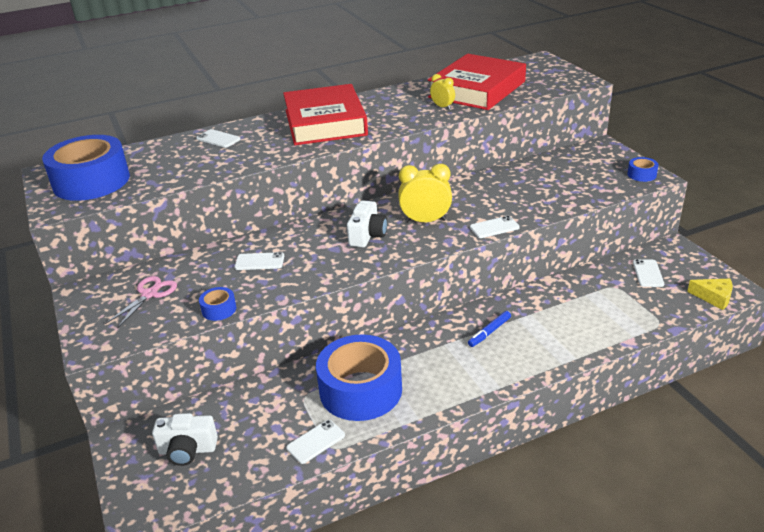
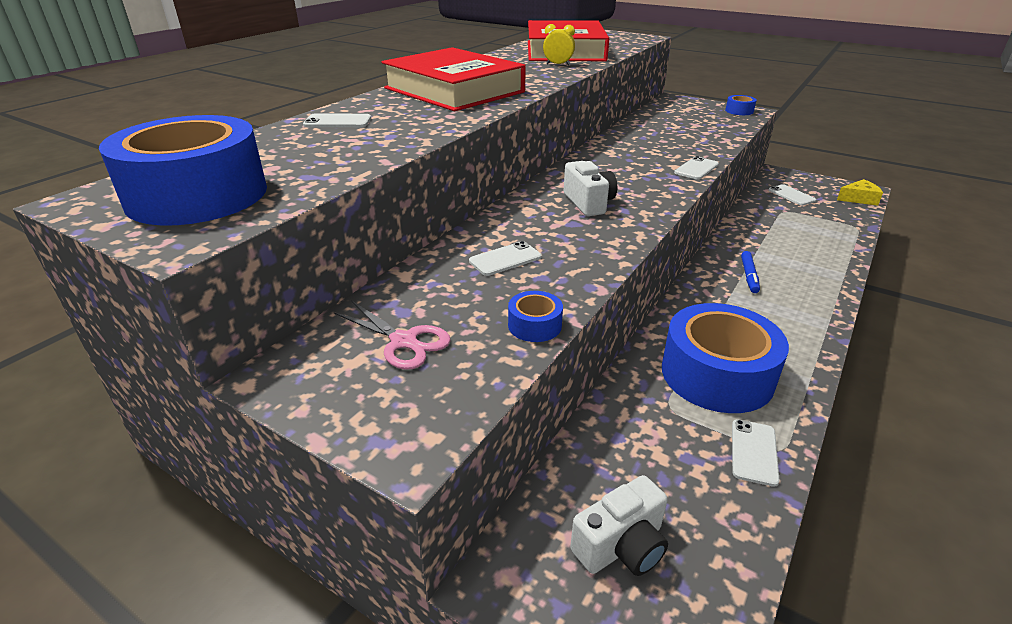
camera: 35 degrees left, 0 degrees up
pink scissors [105,276,177,329] -> pink scissors turned 135 degrees clockwise [334,301,451,370]
yellow clock [398,163,452,223] -> none

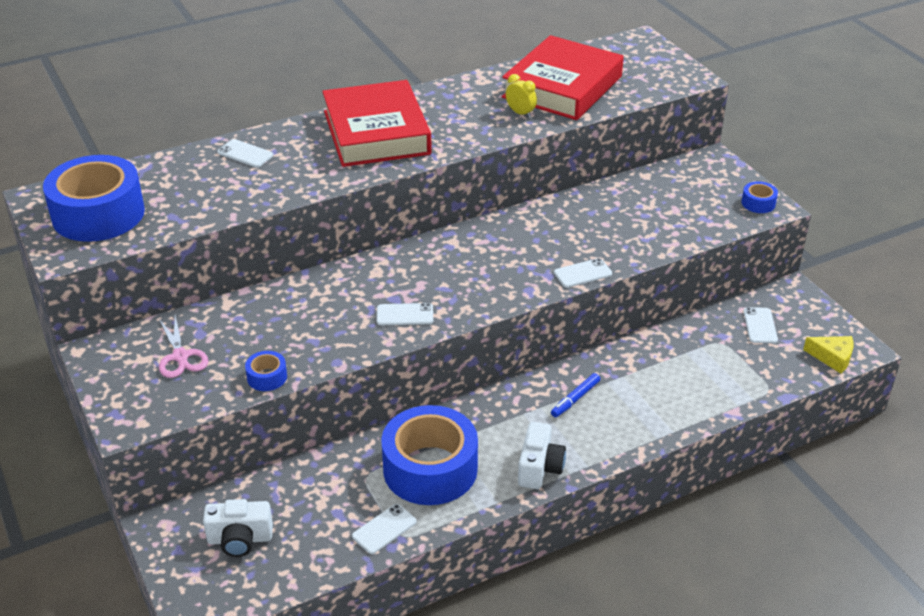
camera: 30 degrees right, 5 degrees up
white phone [469,241,542,276] -> white phone moved to [377,303,433,325]
white camera [564,161,617,216] -> white camera moved to [518,422,566,489]

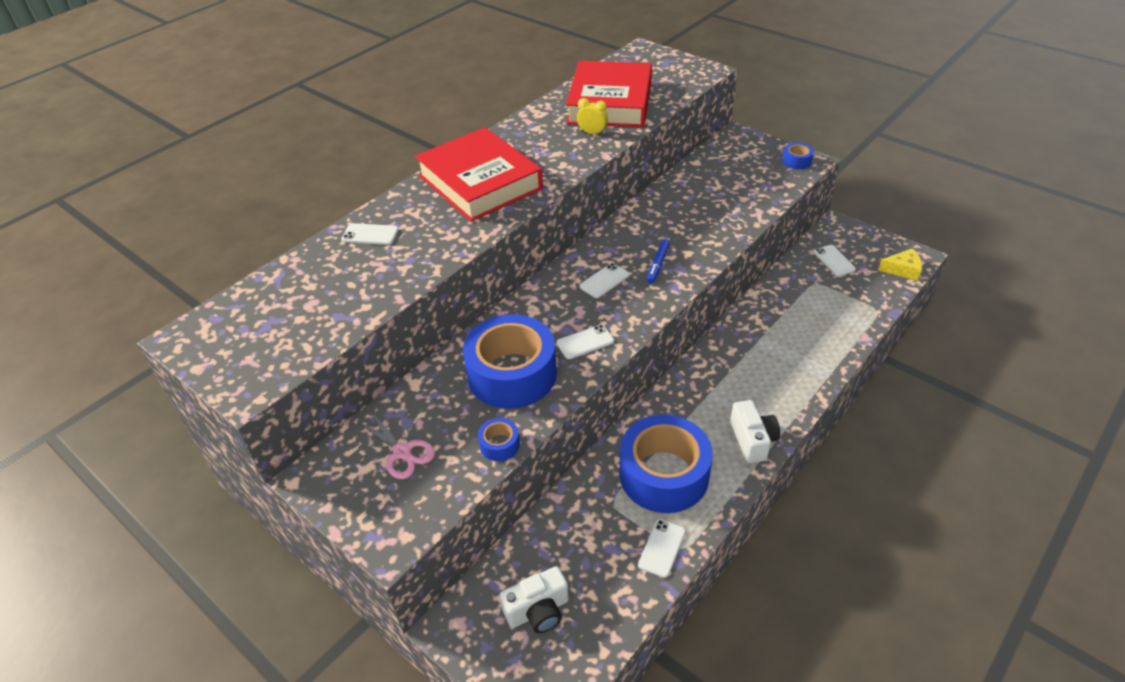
camera: 20 degrees left, 5 degrees up
blue tape [43,155,145,242] -> blue tape moved to [463,315,557,409]
blue marker [551,373,600,417] -> blue marker moved to [647,239,670,284]
white phone [554,258,612,288] -> white phone moved to [579,263,630,298]

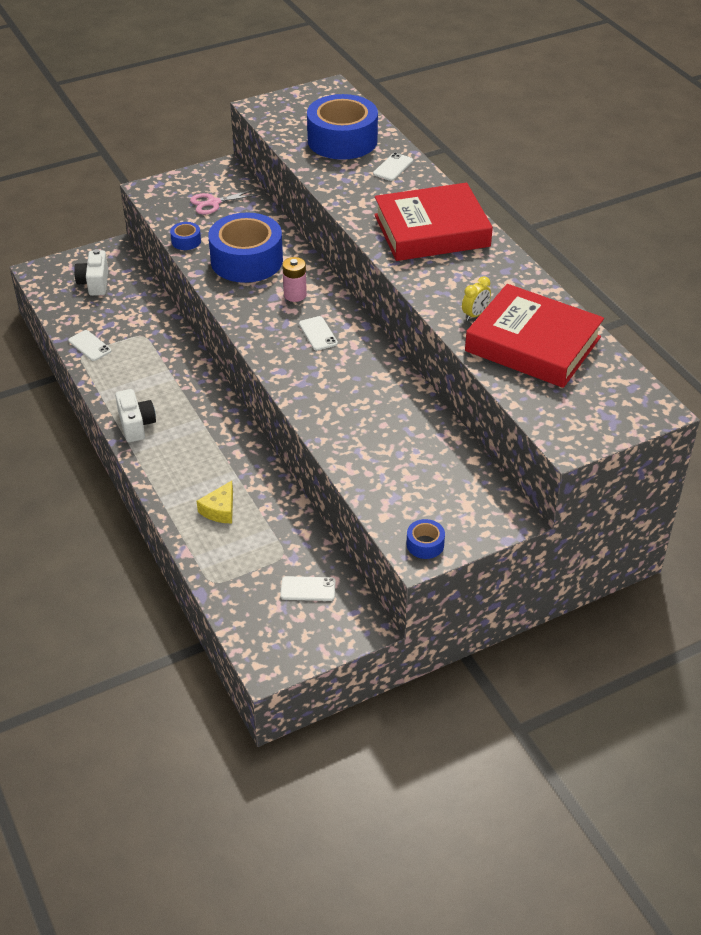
camera: 110 degrees right, 0 degrees up
white phone [556,325,614,359] -> none
blue tape [620,415,713,513] -> blue tape moved to [307,94,378,160]
blue marker [647,239,670,284] -> none
white camera [730,400,780,463] -> white camera turned 120 degrees counterclockwise [115,389,156,442]
yellow cheese [878,249,922,281] -> yellow cheese moved to [197,481,233,523]
none -> pink battery [282,257,307,302]

